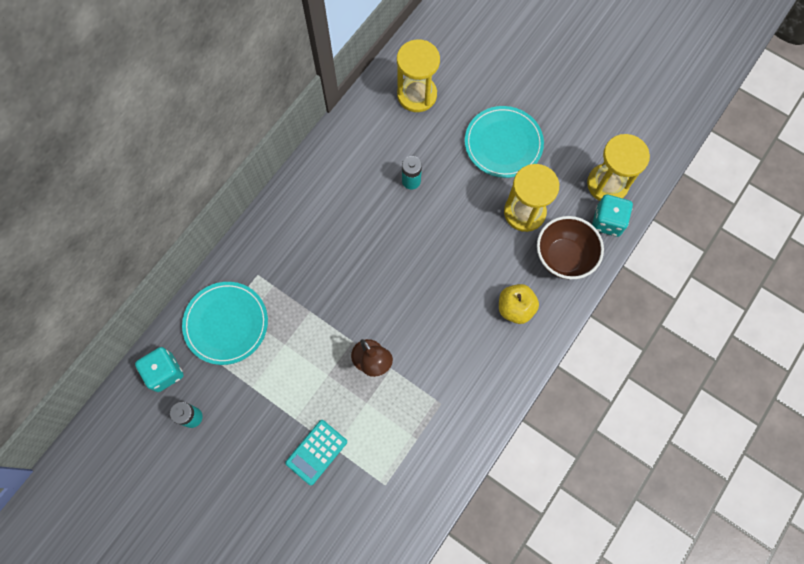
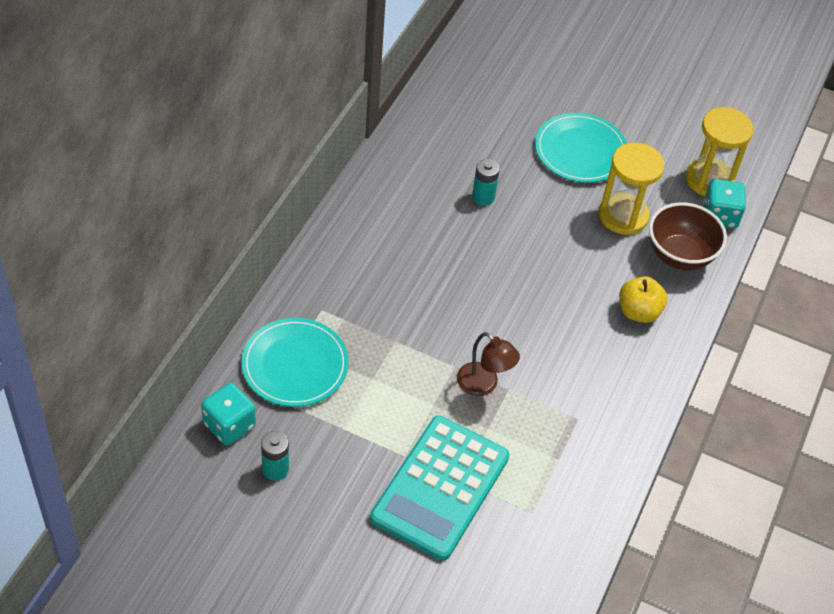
camera: 15 degrees left, 20 degrees down
turquoise calculator [285,420,347,485] -> turquoise calculator [370,416,509,561], size x1.97
yellow hourglass [397,39,440,112] -> none

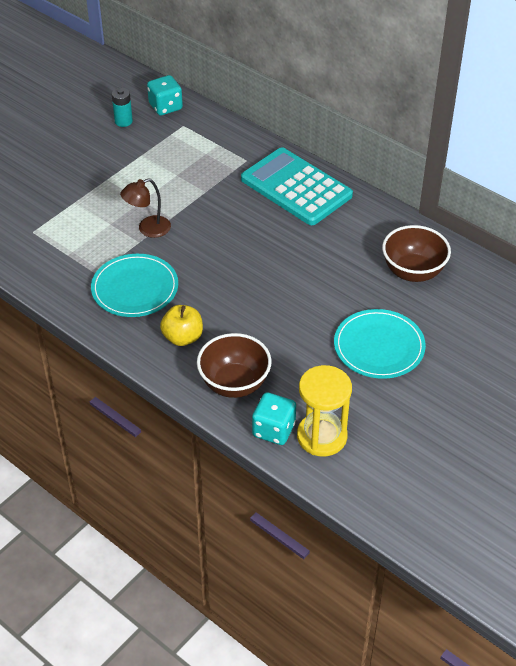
camera: 110 degrees right, 5 degrees down
turquoise plate [241,318,349,407] -> turquoise plate moved to [91,254,178,317]
turquoise calculator [370,416,509,561] -> turquoise calculator moved to [241,147,353,225]
turquoise battery [472,159,500,206] -> none
yellow hourglass [599,143,665,235] -> none
none -> brown bowl [382,225,451,282]

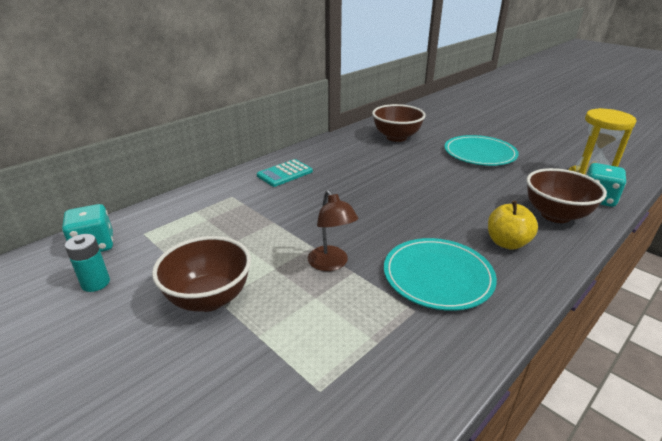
camera: 85 degrees left, 15 degrees down
turquoise calculator [241,147,353,225] -> turquoise calculator [257,159,313,187], size x0.51
none -> brown bowl [152,236,251,312]

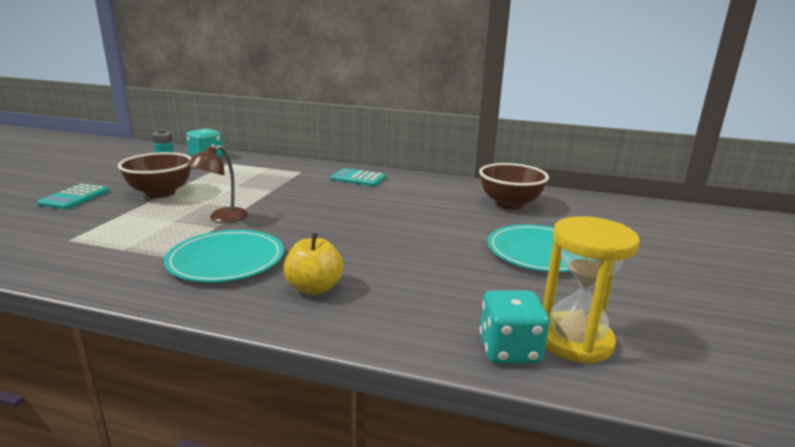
camera: 60 degrees right, 10 degrees down
brown bowl [527,168,607,223] -> none
none -> turquoise calculator [37,184,109,209]

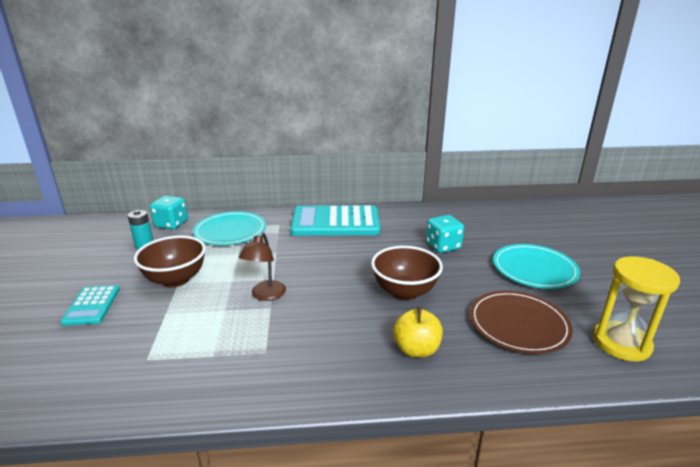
camera: 20 degrees left, 5 degrees up
turquoise plate [164,230,284,282] -> turquoise plate moved to [193,211,266,245]
turquoise calculator [331,168,386,186] -> turquoise calculator [290,205,380,236], size x1.97
brown bowl [479,163,549,210] -> brown bowl moved to [371,246,443,300]
turquoise dice [480,290,550,363] -> turquoise dice moved to [426,215,464,253]
none -> brown plate [470,291,573,354]

